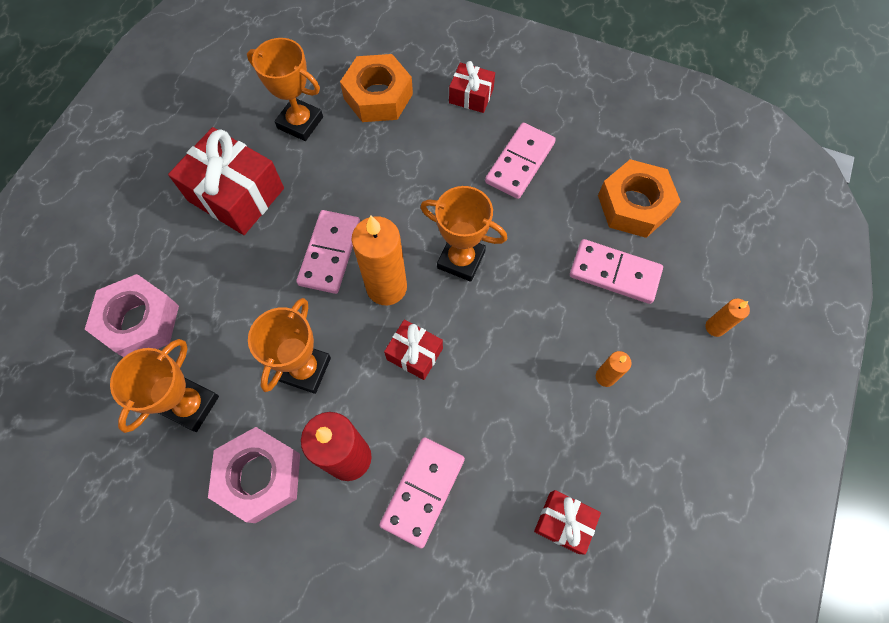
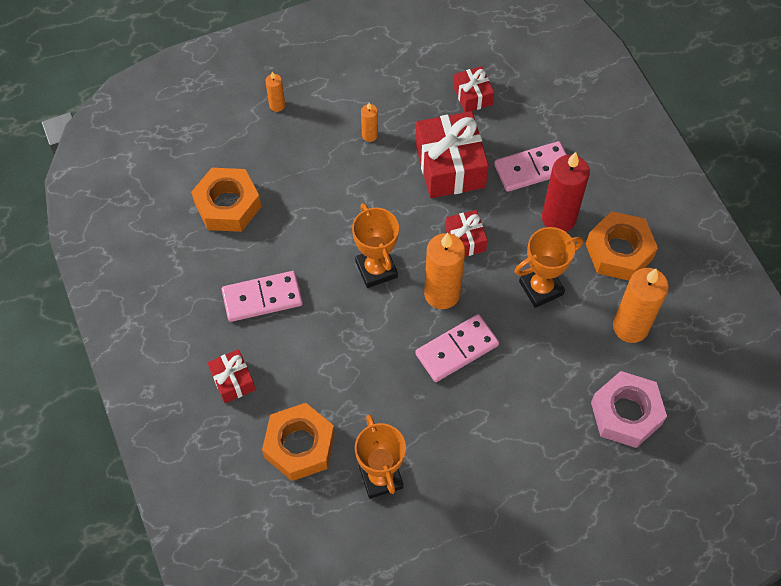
camera: 135 degrees left, 5 degrees down
orange trophy [110,339,219,433] -> orange candle [613,268,669,343]
red gift [168,127,284,235] -> red gift moved to [415,111,489,198]
pink nut [208,427,300,523] -> orange nut [586,211,658,281]
pink domino [570,239,663,304] -> none

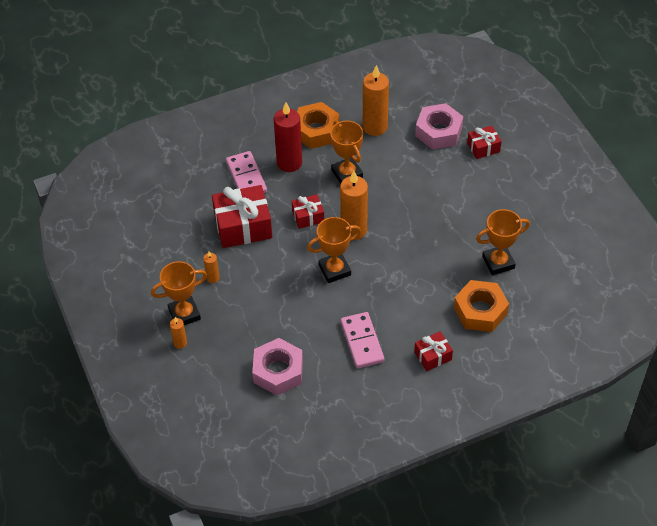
camera: 90 degrees left, 10 degrees down
orange nut [191,168,261,232] -> pink nut [252,338,303,395]
pink domino [415,314,499,382] -> none
red gift [453,66,494,112] -> red gift moved to [467,126,502,159]
none -> orange trophy [151,261,207,325]

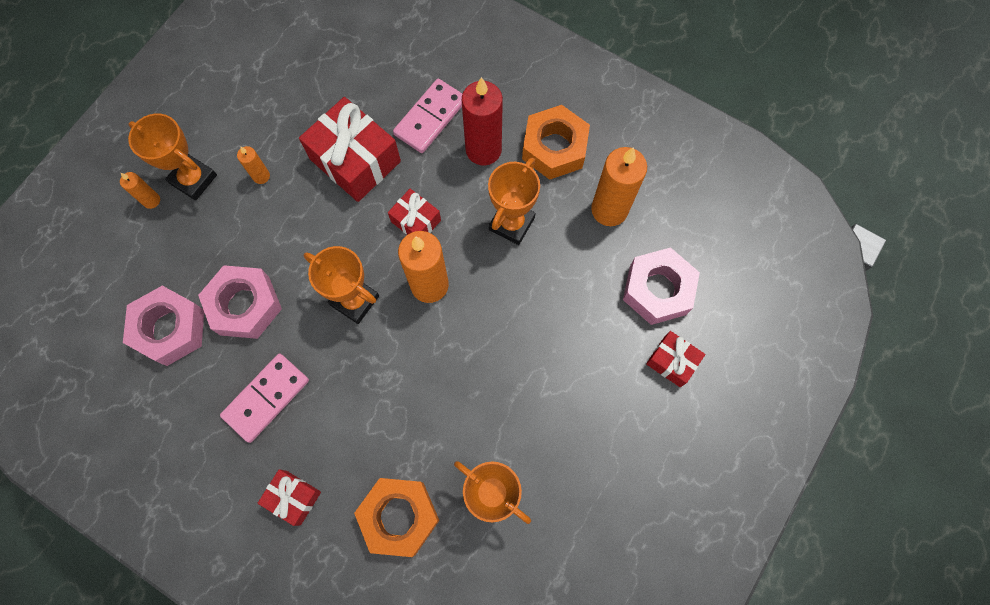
camera: 55 degrees right, 20 degrees up
none -> pink nut [198,265,282,339]

